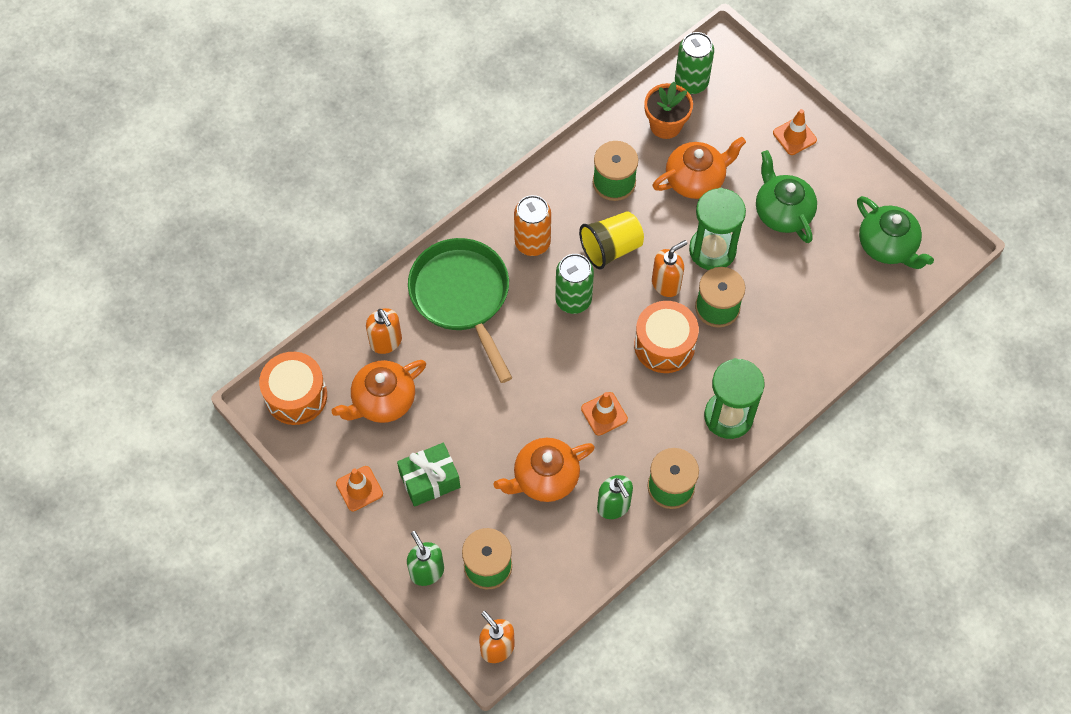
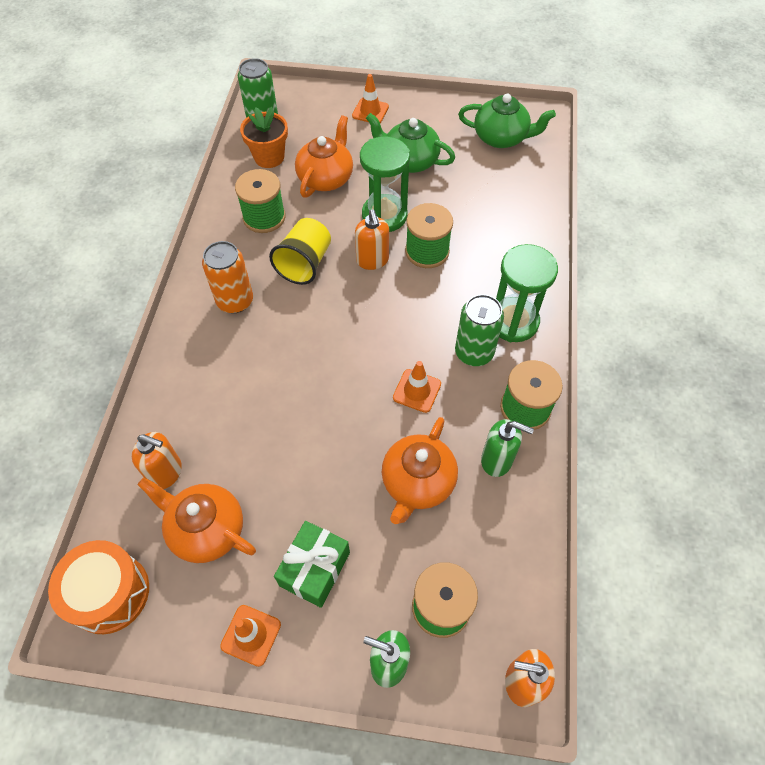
camera: 40 degrees left, 5 degrees down
orange teapot [332,360,426,423] -> orange teapot turned 105 degrees clockwise [138,477,256,563]
green pan [408,238,512,383] -> none
green can [555,254,594,314] -> green can moved to [455,294,504,366]
orange drum [634,301,699,373] -> none
orange soap dispenser [652,240,688,297] -> orange soap dispenser turned 150 degrees clockwise [355,210,389,270]

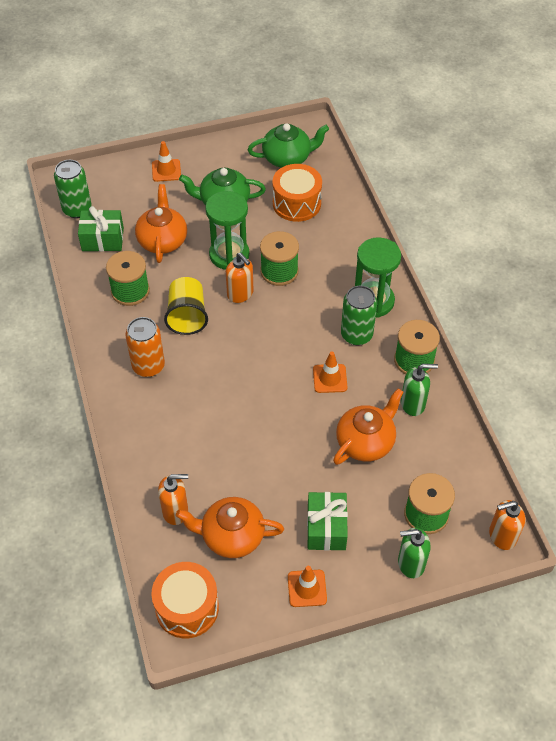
camera: 25 degrees left, 5 degrees down
orange flower pot [240,107,288,168] -> green gift [78,206,124,251]
orange teapot [382,417,458,524] -> orange teapot turned 135 degrees counterclockwise [333,388,404,465]
none -> orange drum [273,164,322,222]

